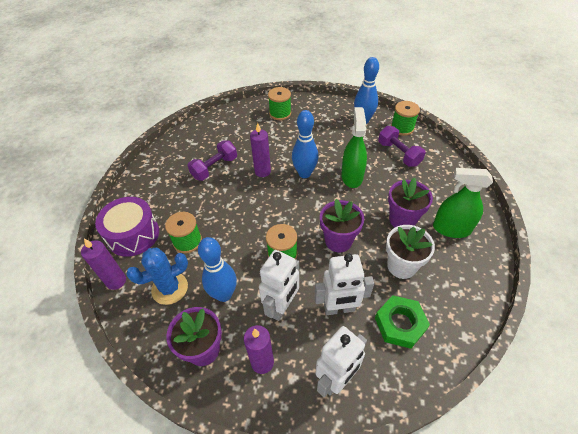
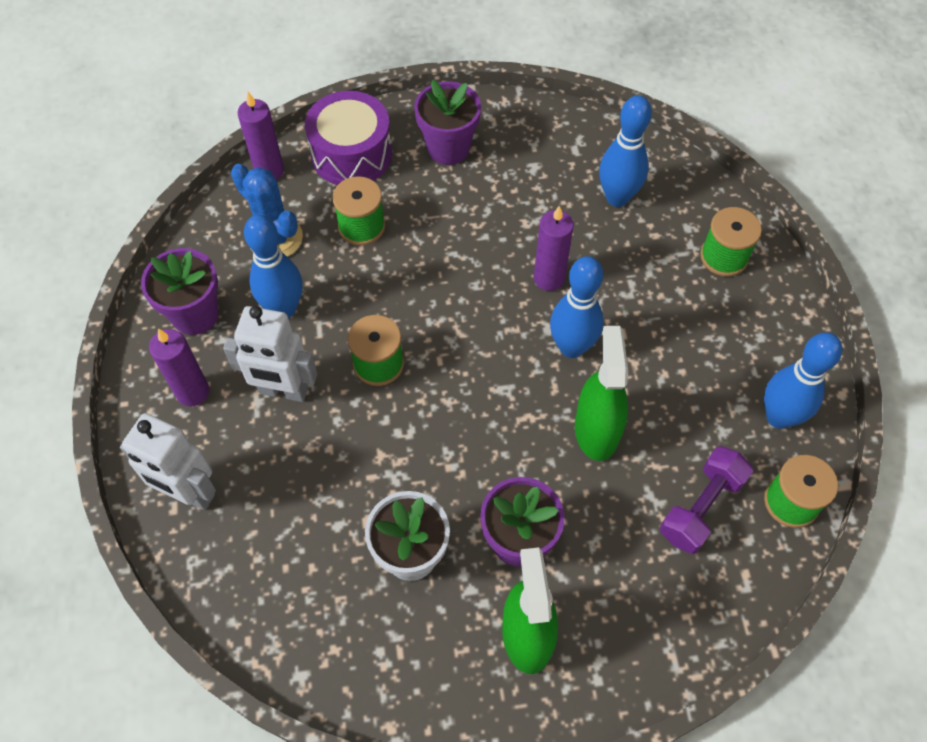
camera: 70 degrees right, 10 degrees up
purple dumbbell [187,141,237,181] -> none
white robot [315,253,374,315] -> none
purple flower pot [320,199,364,252] -> purple flower pot moved to [414,80,481,165]
green spray bottle [341,107,367,188] -> green spray bottle turned 75 degrees counterclockwise [575,326,628,461]
green nut [375,295,430,349] -> none
none -> blue bowling pin [599,95,652,207]

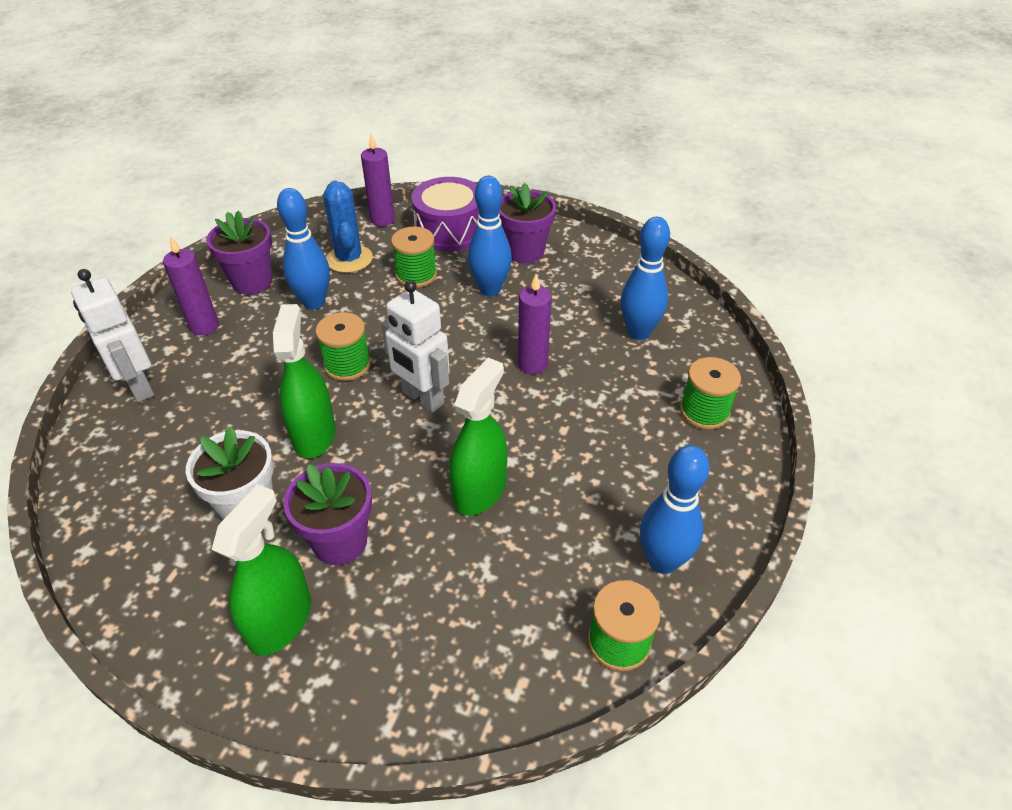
camera: 30 degrees right, 15 degrees down
white robot [223,306,317,402] -> white robot moved to [381,280,450,413]
blue bowling pin [550,256,604,358] -> blue bowling pin moved to [468,176,512,296]
purple dumbbell [660,446,753,554] -> none
none -> green spray bottle [273,304,336,459]

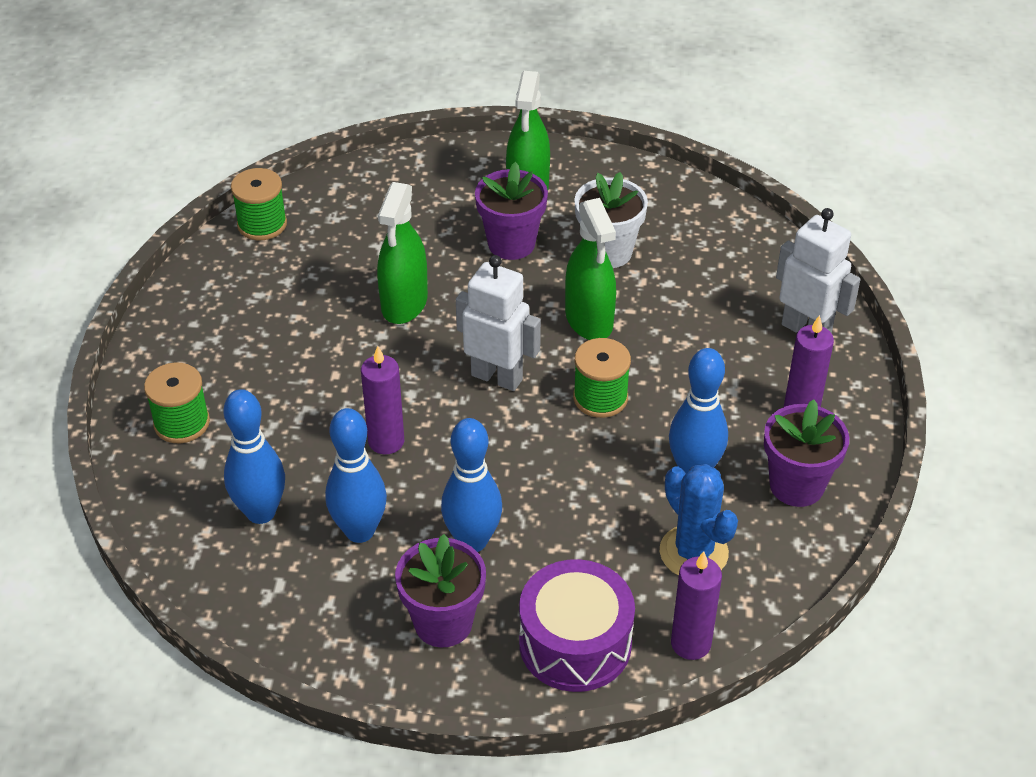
camera: 165 degrees right, 0 degrees up
green spool [391,226,437,288] -> none
blue bowling pin [640,445,710,574] -> blue bowling pin moved to [325,408,387,543]

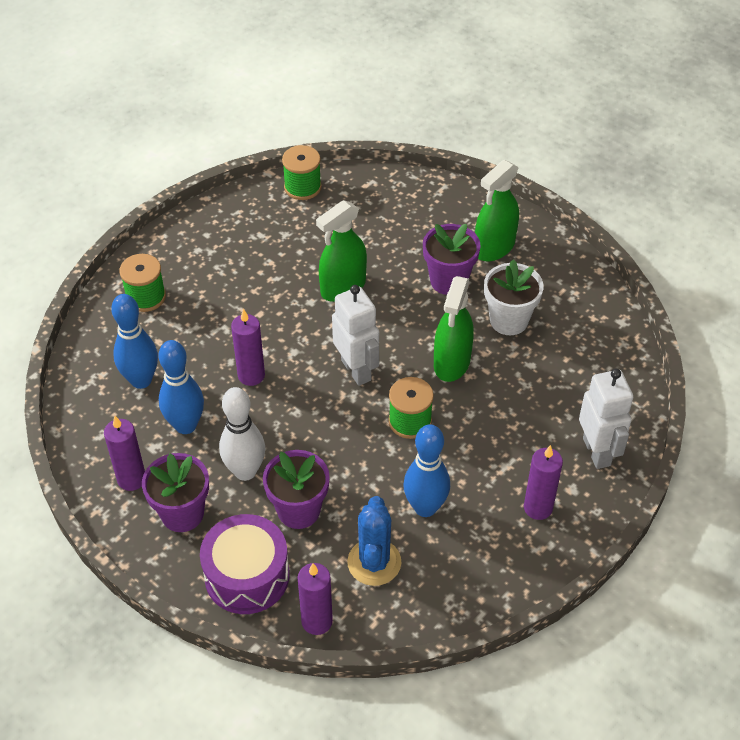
camera: 35 degrees right, 5 degrees up
blue bowling pin [441,418,502,552] -> white bowling pin [219,387,265,481]
purple flower pot [764,399,849,507] -> purple flower pot moved to [263,450,330,529]
none -> purple candle [104,416,145,491]

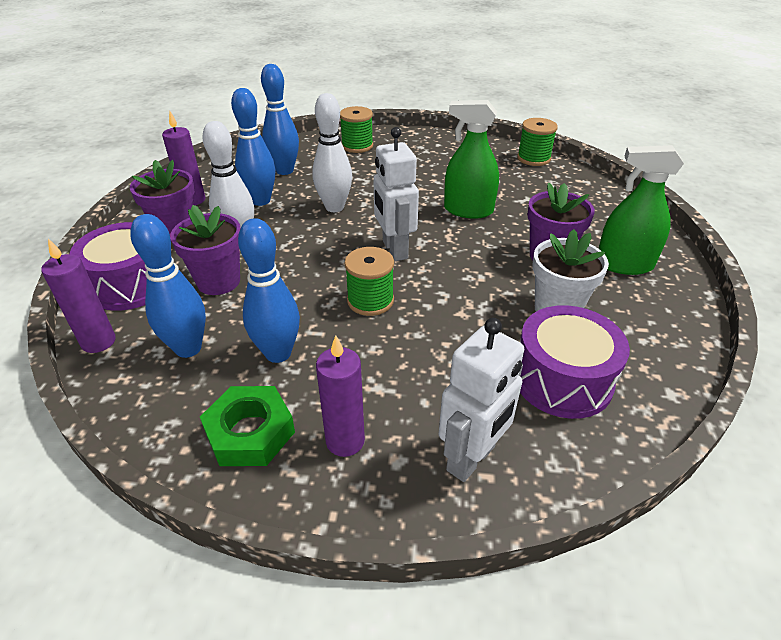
camera: 55 degrees right, 10 degrees down
purple candle [231,309,265,386] -> white bowling pin [312,93,352,212]
white robot [332,285,379,386] -> white robot turned 135 degrees clockwise [373,127,419,261]
blue cactus [347,496,401,586] -> blue bowling pin [130,214,206,358]
green spray bottle [434,276,474,382] -> none
none -> green nut [200,386,295,466]
none -> purple drum [520,305,630,419]

